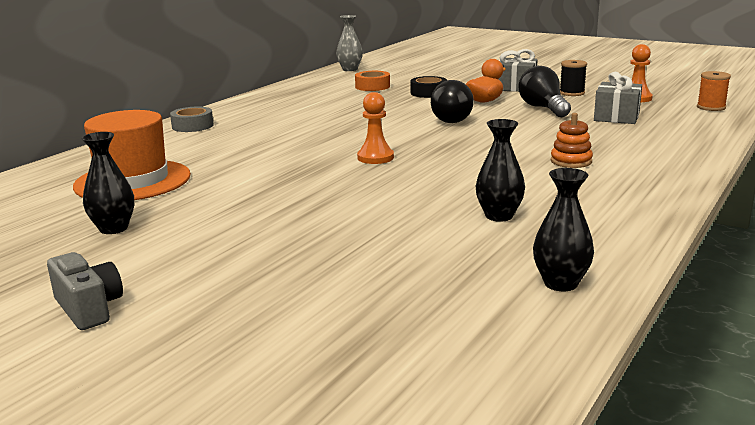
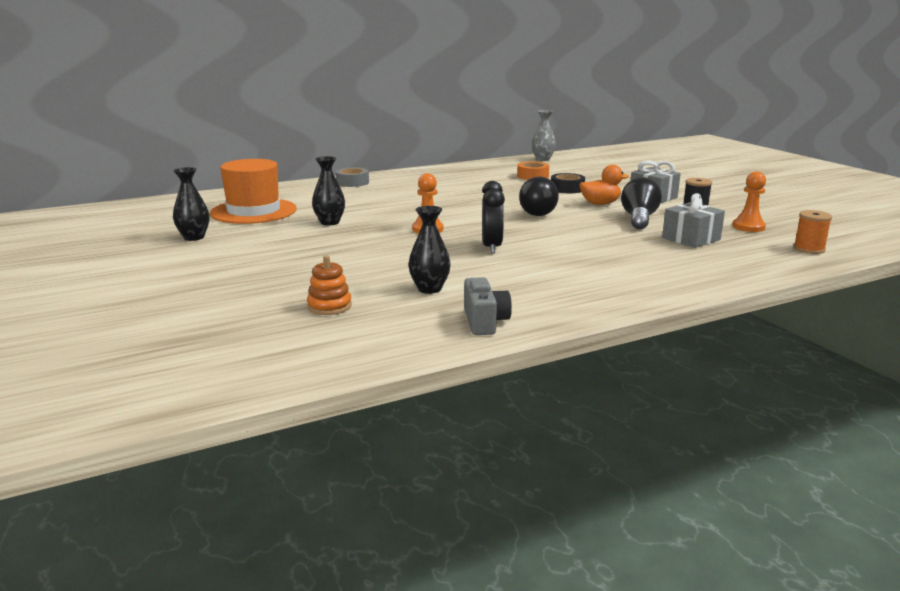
camera: 30 degrees right, 0 degrees up
grey camera [47,252,123,330] -> grey camera moved to [464,277,512,335]
black vase [533,168,594,291] -> black vase moved to [312,156,345,225]
orange stacking toy [551,113,593,168] -> orange stacking toy moved to [307,255,352,315]
none -> black clock [482,181,505,254]

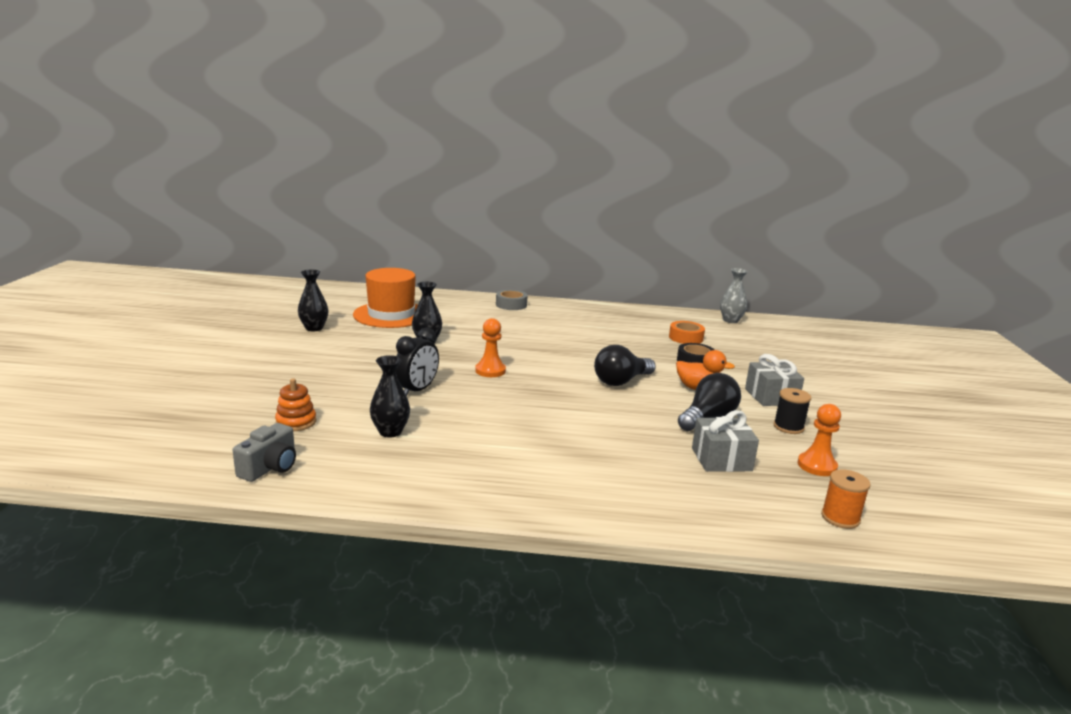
camera: 30 degrees right, 0 degrees up
grey camera [464,277,512,335] -> grey camera moved to [233,423,296,482]
black clock [482,181,505,254] -> black clock moved to [395,328,439,396]

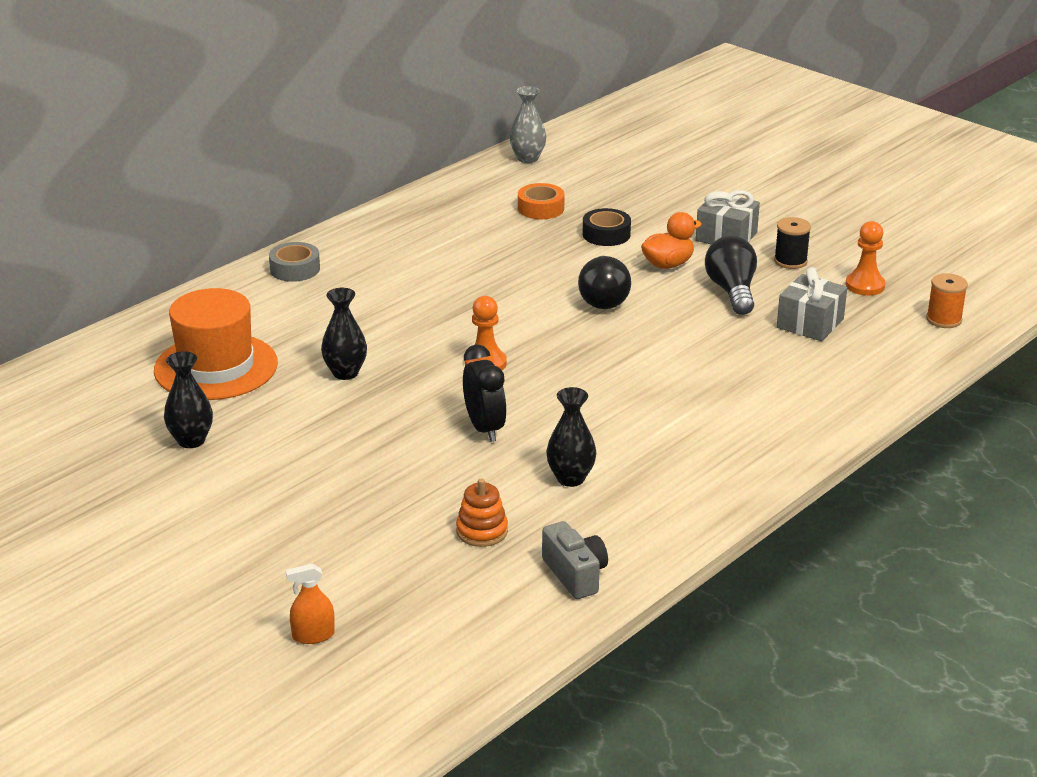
camera: 50 degrees left, 10 degrees up
none -> orange spray bottle [286,563,335,644]

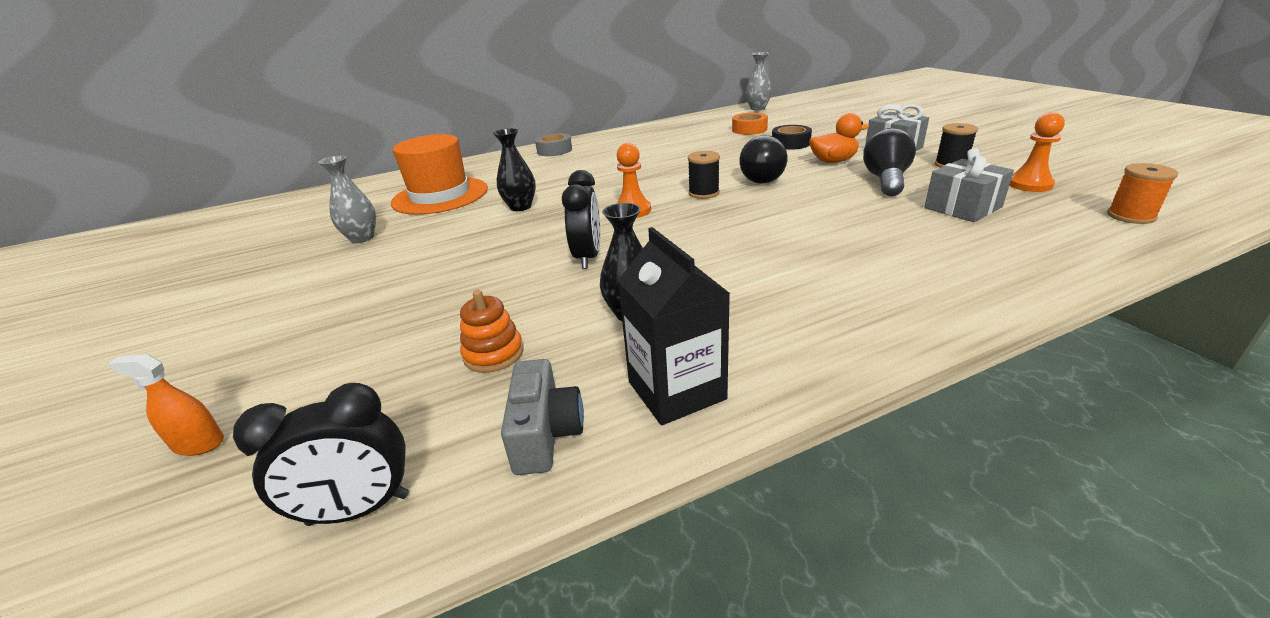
camera: 25 degrees right, 0 degrees up
black vase [164,351,213,448] -> grey vase [318,156,376,243]
none -> black clock [233,383,409,526]
none -> black carton [617,227,730,425]
none -> black spool [688,151,720,199]

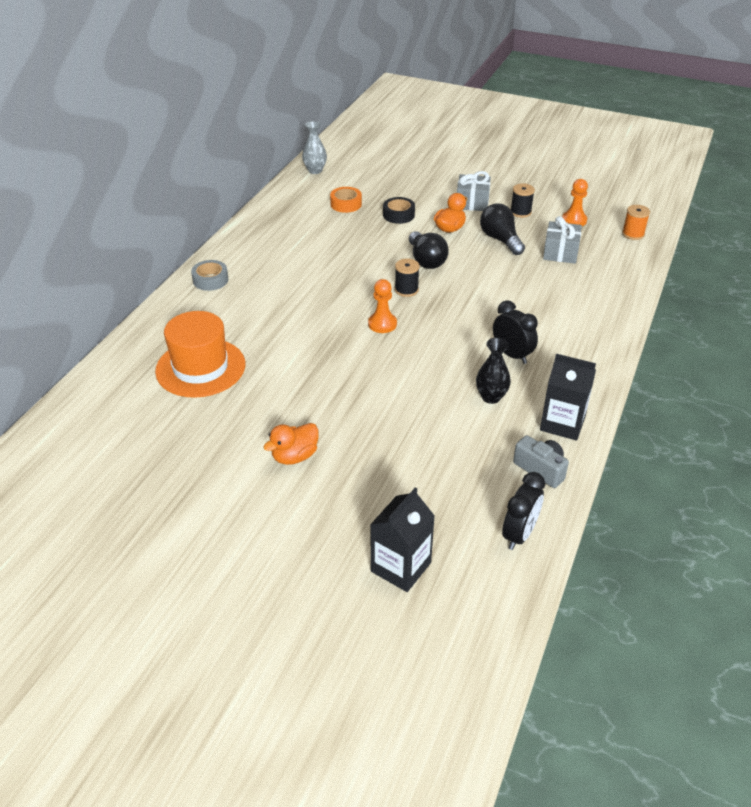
camera: 45 degrees left, 10 degrees up
orange spray bottle [108,354,224,456] -> black carton [370,487,435,592]
grey vase [318,156,376,243] -> none
orange stacking toy [460,290,524,373] -> none
black vase [493,128,536,211] -> none
black clock [562,170,600,269] -> black clock moved to [493,300,538,364]
none -> orange duck [264,423,319,465]

